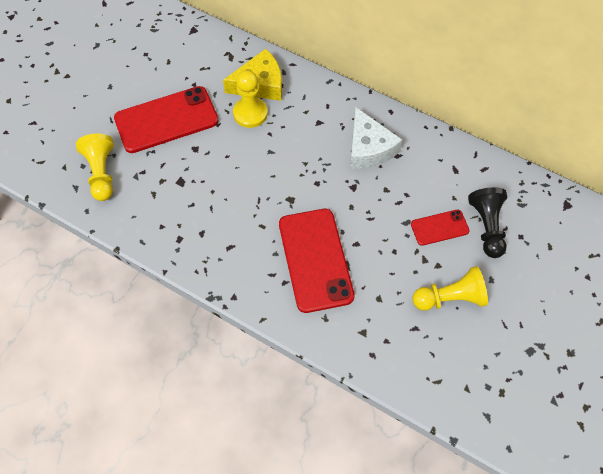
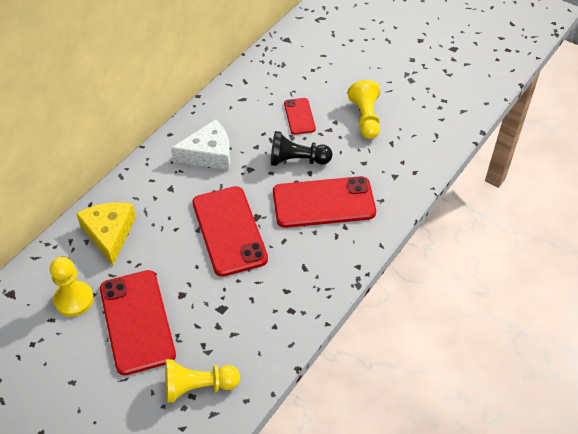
camera: 85 degrees left, 10 degrees down
yellow pawn [233,70,268,128] -> yellow pawn moved to [50,257,94,317]
black pawn [468,187,507,258] -> black pawn moved to [271,131,332,166]
none -> red phone [192,186,268,277]

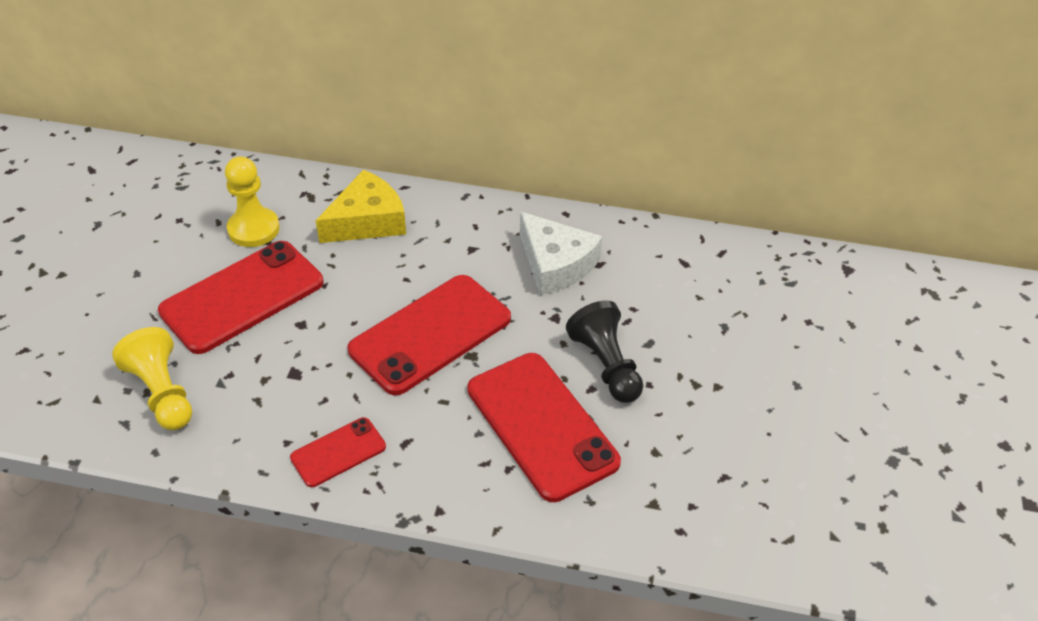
camera: 65 degrees right, 5 degrees down
red phone [284,98,316,135] -> red phone moved to [290,417,386,487]
yellow pawn [347,80,380,139] -> none

